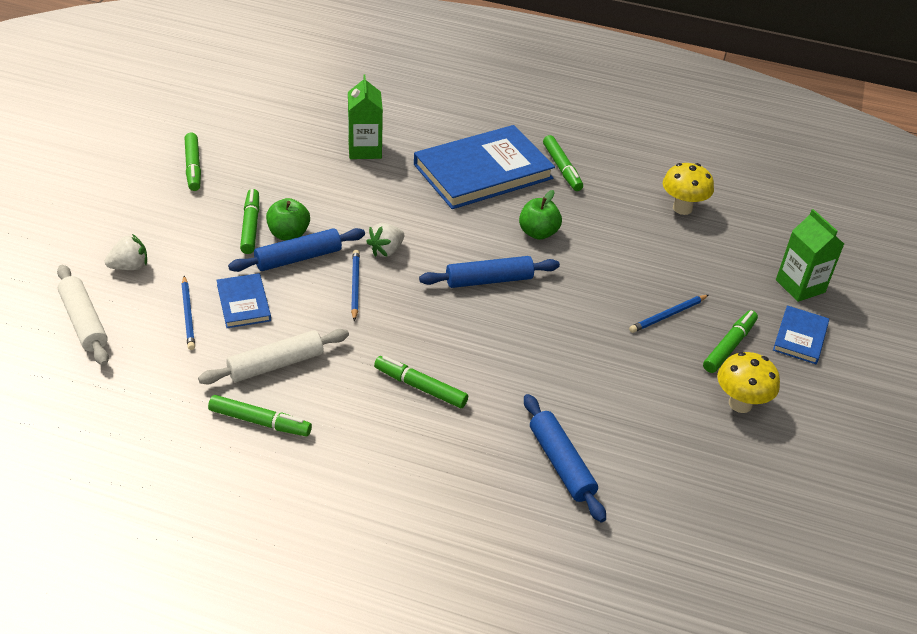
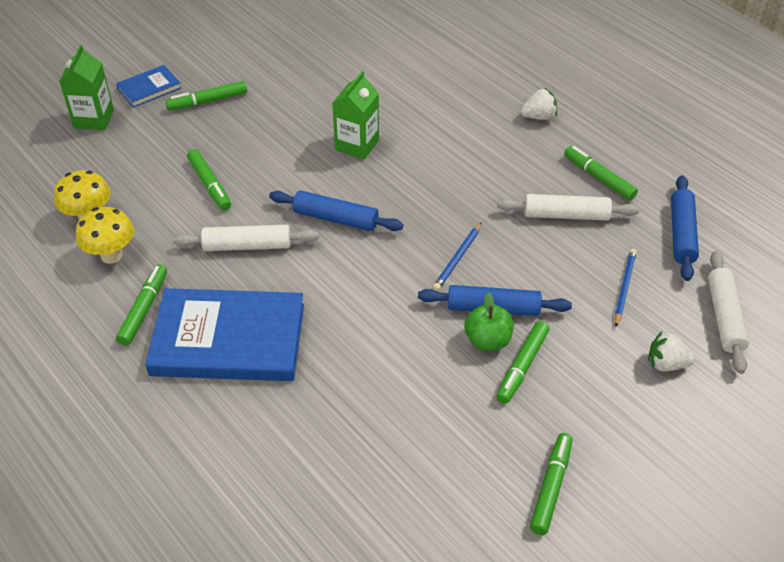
camera: 145 degrees left, 5 degrees up
blue book [216,273,271,328] -> none
green carton [348,75,383,159] -> green carton moved to [332,71,379,159]
white strawberry [366,223,404,257] -> white strawberry moved to [521,88,557,120]
green marker [374,356,468,408] -> green marker moved to [187,149,231,211]
green apple [519,190,562,240] -> white rolling pin [173,225,319,251]
blue rolling pin [524,394,606,523] -> blue rolling pin moved to [671,175,699,281]
blue pencil [629,295,709,333] -> none
yellow mushroom [717,352,780,413] -> yellow mushroom moved to [76,207,134,264]

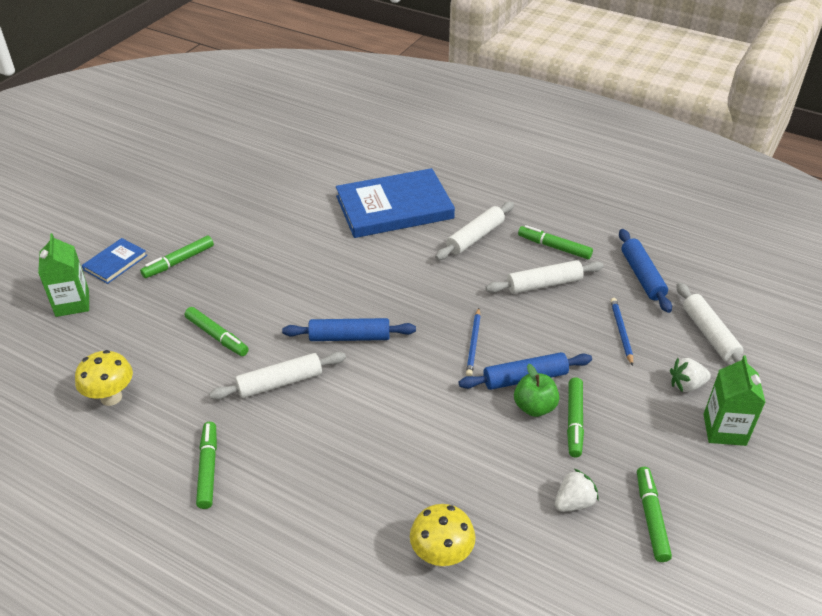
camera: 20 degrees left, 5 degrees down
yellow mushroom [76,207,134,264] -> yellow mushroom moved to [410,504,476,567]
blue book [145,288,304,381] -> blue book moved to [336,168,455,238]
green carton [332,71,379,159] -> green carton moved to [704,355,766,446]
white strawberry [521,88,557,120] -> white strawberry moved to [555,469,599,512]
none -> white rolling pin [435,202,514,260]

